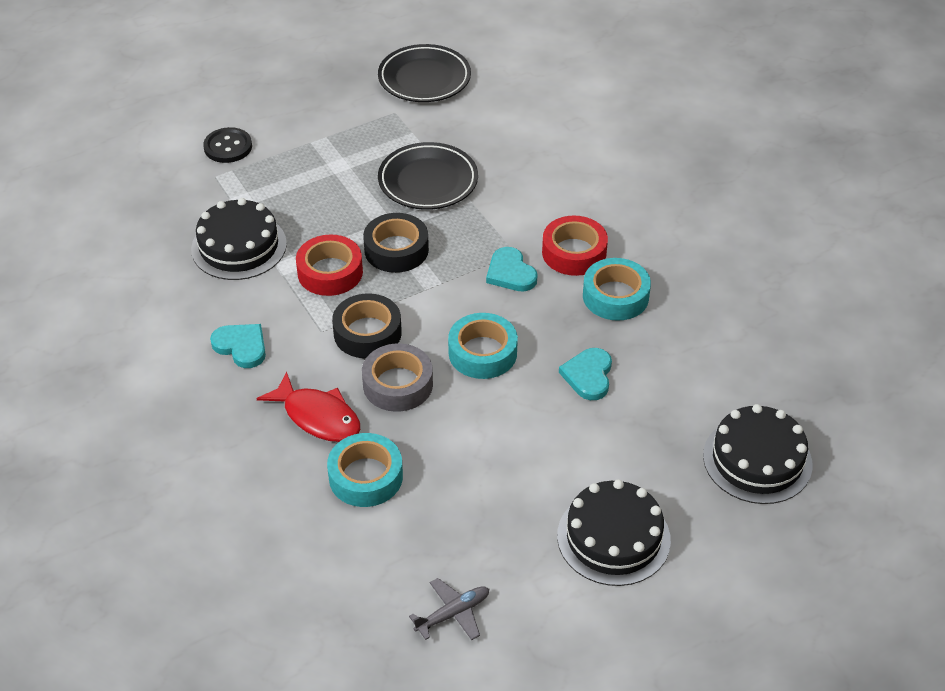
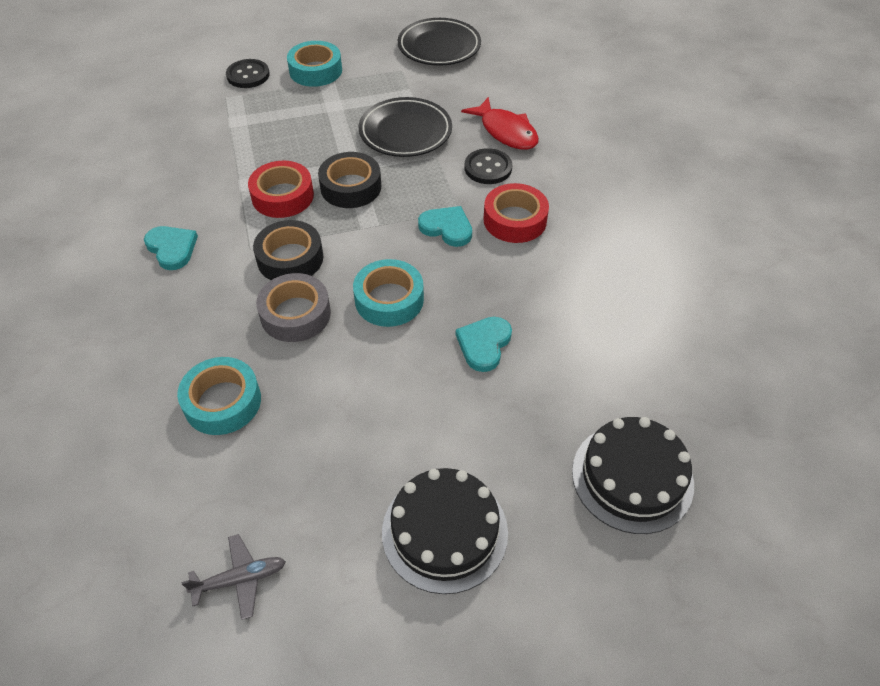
camera: 15 degrees right, 5 degrees up
black cake [191,198,287,280] -> none
red fish [256,371,360,442] -> red fish moved to [461,97,539,150]
turquoise heart [486,247,538,291] -> turquoise heart turned 135 degrees clockwise [418,206,472,247]
turquoise tape [583,258,651,321] -> turquoise tape moved to [287,41,342,87]
none -> black button [465,148,512,184]

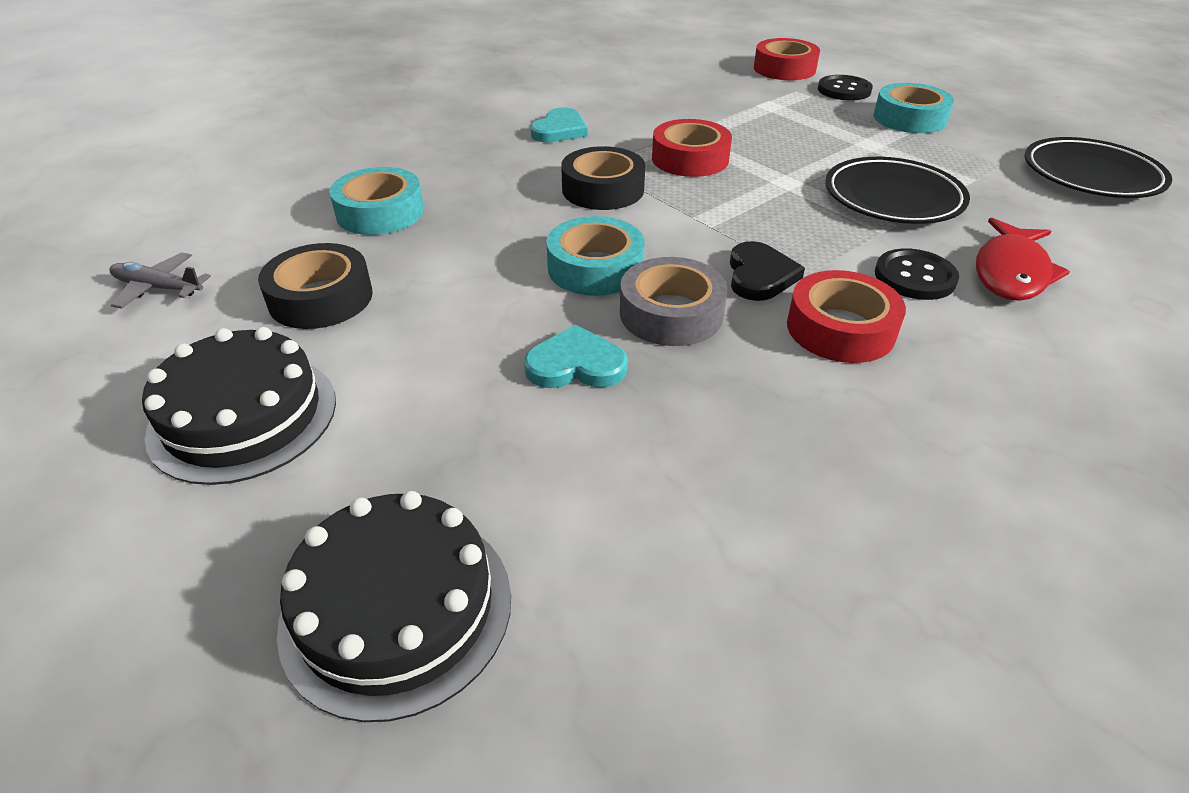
camera: 65 degrees right, 10 degrees down
grey plane [182,534,286,620] -> grey plane turned 150 degrees clockwise [109,252,211,309]
grey tape [256,273,331,342] -> grey tape moved to [620,257,727,346]
black tape [318,152,381,208] -> black tape moved to [258,243,373,329]
turquoise heart [418,206,472,247] -> black heart [730,241,805,301]
none -> red tape [754,38,820,80]

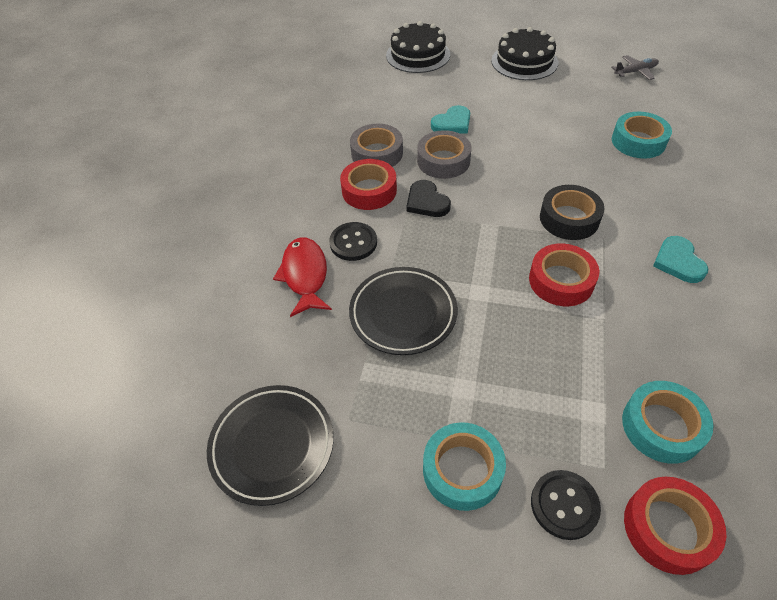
camera: 145 degrees right, 10 degrees up
black tape [258,243,373,329] -> none
turquoise tape [546,216,645,296] -> turquoise tape moved to [622,381,713,464]
none -> grey tape [350,124,403,167]

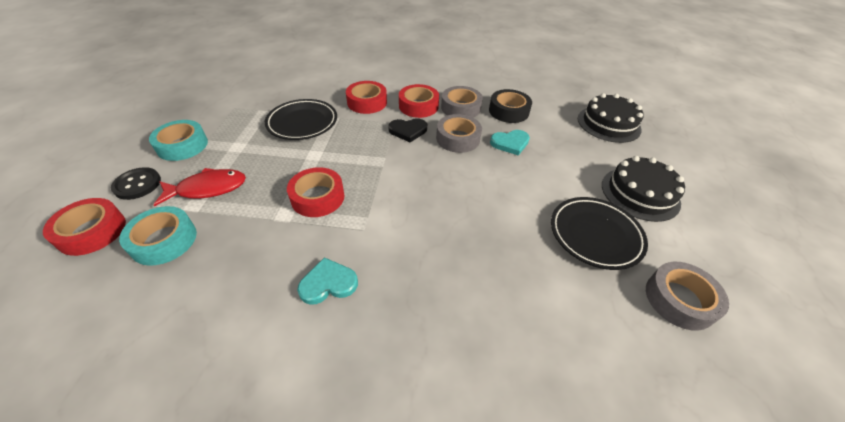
camera: 80 degrees right, 5 degrees down
black plate [207,385,334,506] -> black plate moved to [551,197,648,270]
red fish [273,237,332,317] -> red fish moved to [154,168,246,206]
black button [329,222,377,261] -> red tape [346,81,387,114]
black heart [406,180,451,217] -> black heart turned 150 degrees counterclockwise [388,118,427,143]
turquoise heart [431,105,470,134] -> turquoise heart turned 60 degrees counterclockwise [490,130,530,156]
black tape [540,185,605,240] -> black tape moved to [489,89,532,123]
grey plane [611,55,659,80] -> grey tape [646,262,729,331]
turquoise tape [612,112,672,159] -> none

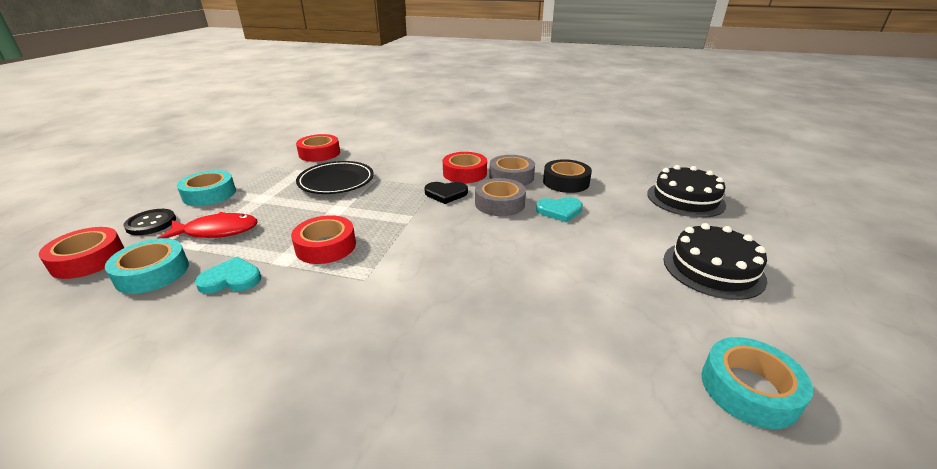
camera: 10 degrees right, 15 degrees down
turquoise heart [297,257,358,305] -> turquoise heart moved to [195,257,261,294]
red tape [346,81,387,114] -> red tape moved to [296,134,340,162]
black plate [551,197,648,270] -> none
grey tape [646,262,729,331] -> turquoise tape [702,337,813,429]

